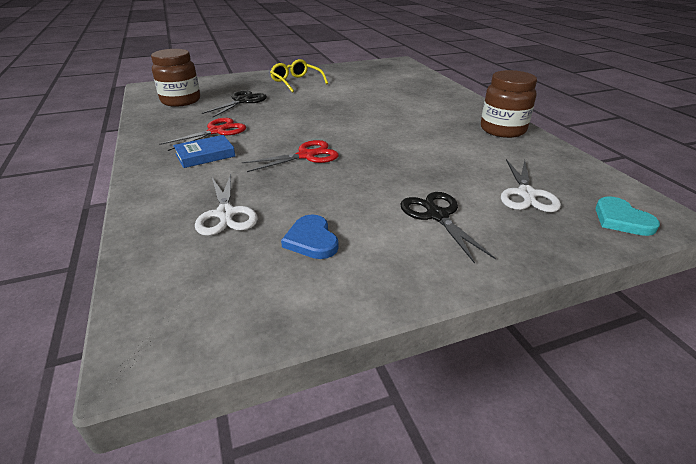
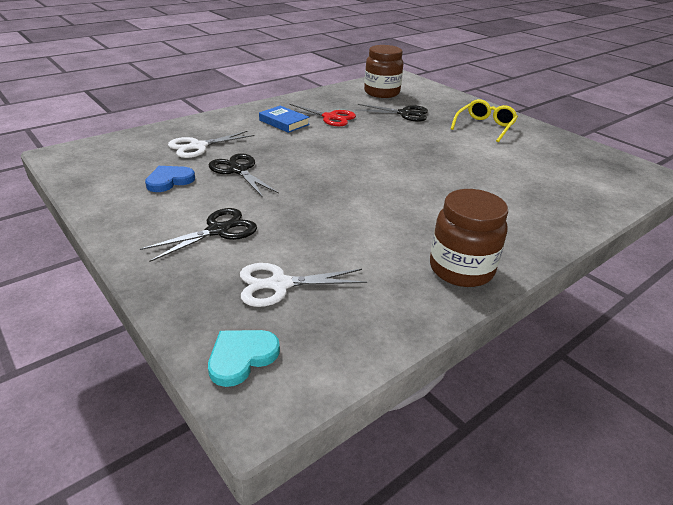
camera: 70 degrees right, 0 degrees up
red scissors [242,140,339,172] -> none
none -> black scissors [209,153,279,197]

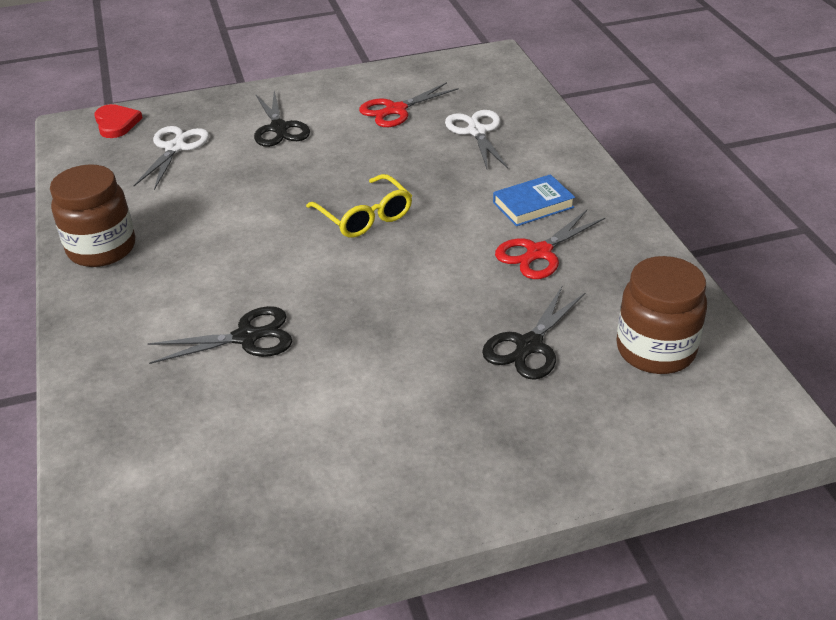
camera: 115 degrees right, 5 degrees up
blue heart [145,166,195,192] -> red scissors [359,82,459,127]
turquoise heart [208,330,280,387] -> red heart [94,104,142,138]
black scissors [209,153,279,197] -> black scissors moved to [147,306,292,364]
yellow glasses [451,99,518,142] -> yellow glasses moved to [306,174,412,238]

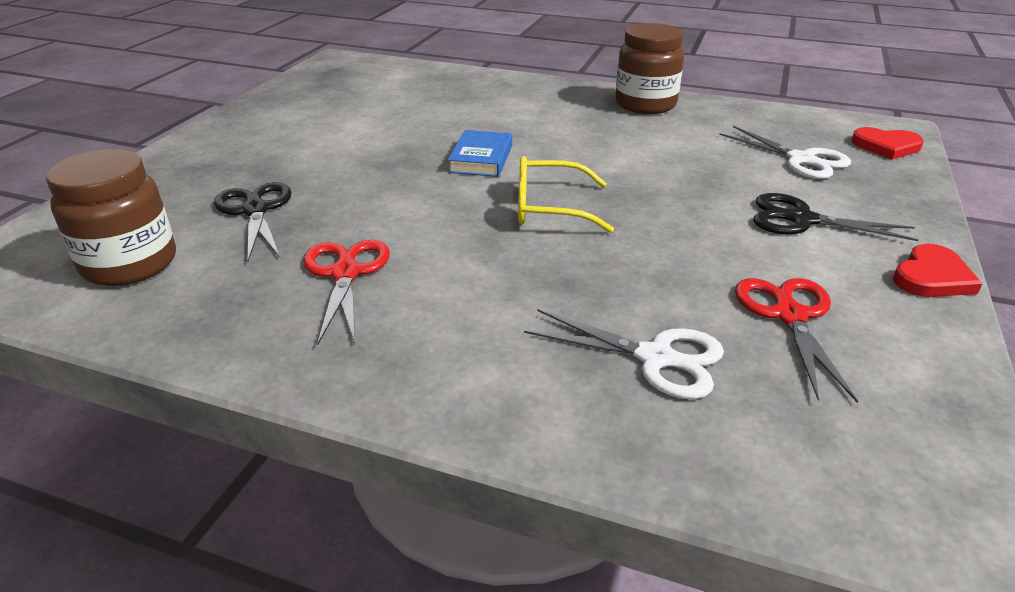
camera: 125 degrees right, 5 degrees down
black scissors [147,306,292,364] -> none
blue book [493,174,575,226] -> blue book moved to [448,130,512,177]
none -> red heart [893,244,982,297]

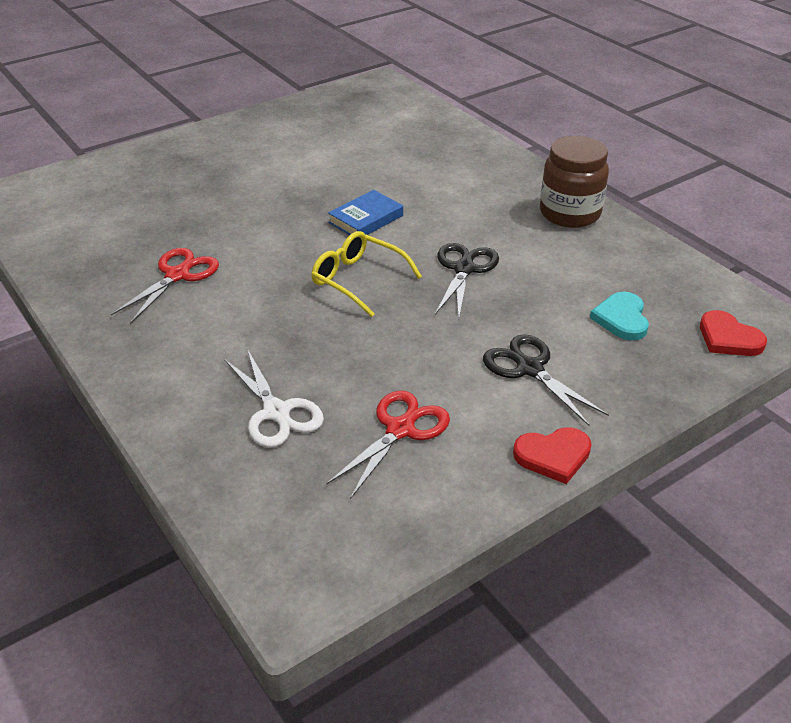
camera: 35 degrees right, 5 degrees up
brown jar [46,149,176,286] -> none
black scissors [214,182,292,261] -> black scissors moved to [435,243,499,318]
white scissors [719,126,851,179] -> turquoise heart [590,292,649,341]

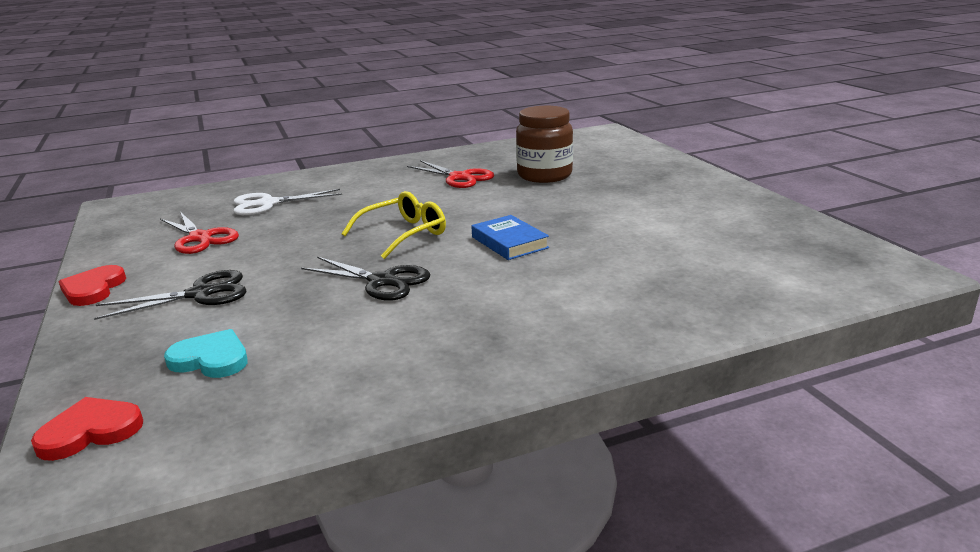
camera: 105 degrees right, 15 degrees down
brown jar [540,136,609,228] -> brown jar moved to [516,106,573,183]

